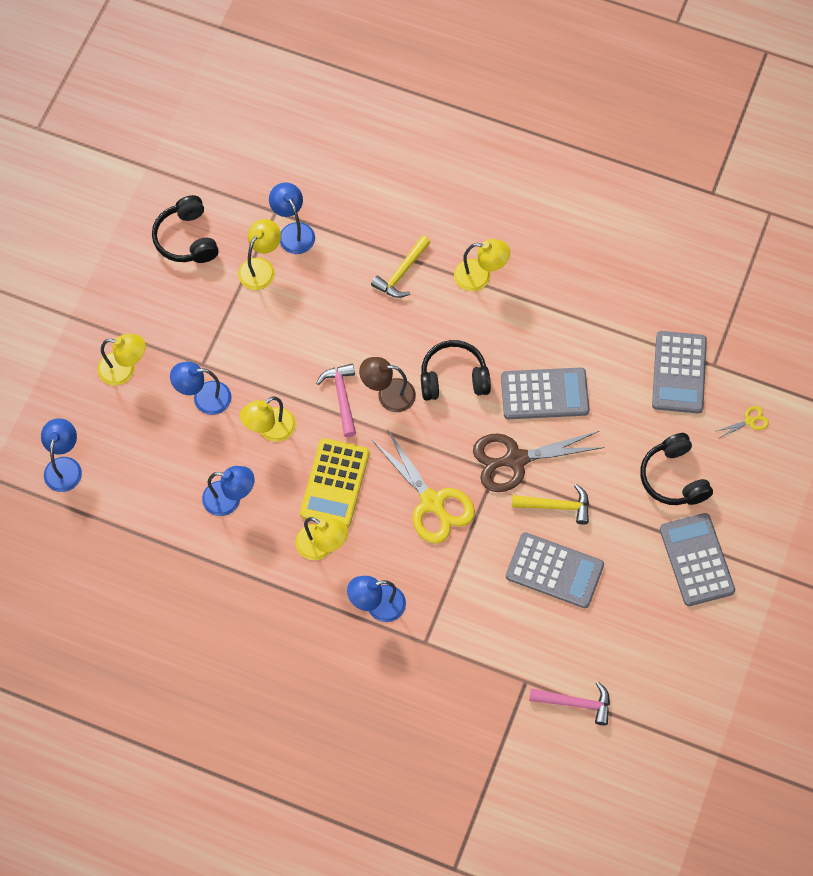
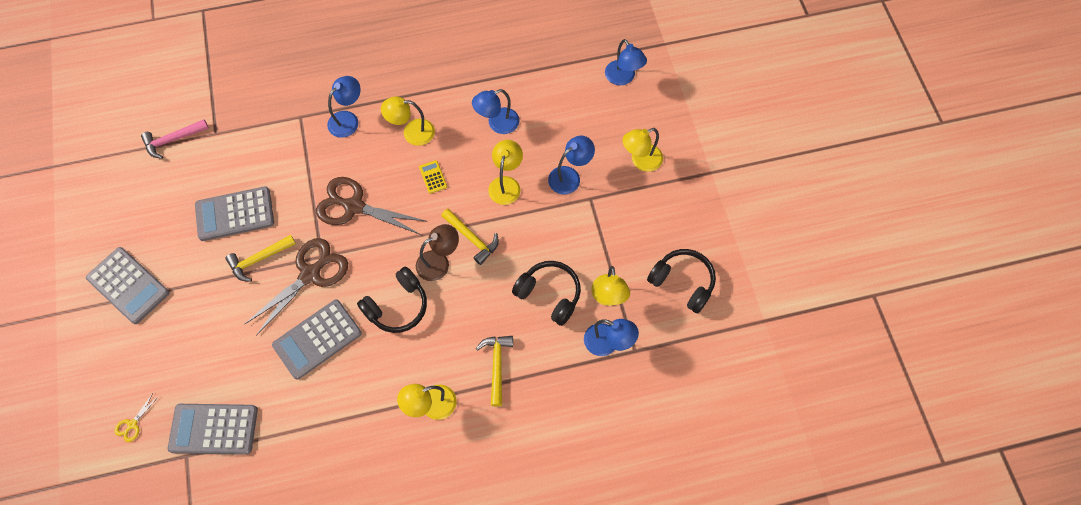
camera: 145 degrees right, 0 degrees up
yellow calculator [300,438,370,528] -> yellow calculator [419,160,447,194], size x0.45
pink hammer [316,363,356,437] -> yellow hammer [441,209,499,265]
yellow scissors [372,429,475,544] -> brown scissors [316,177,428,235]
black headphones [640,433,713,505] -> black headphones moved to [512,261,581,326]
grey calculator [652,331,707,414] -> grey calculator turned 60 degrees counterclockwise [168,404,258,455]

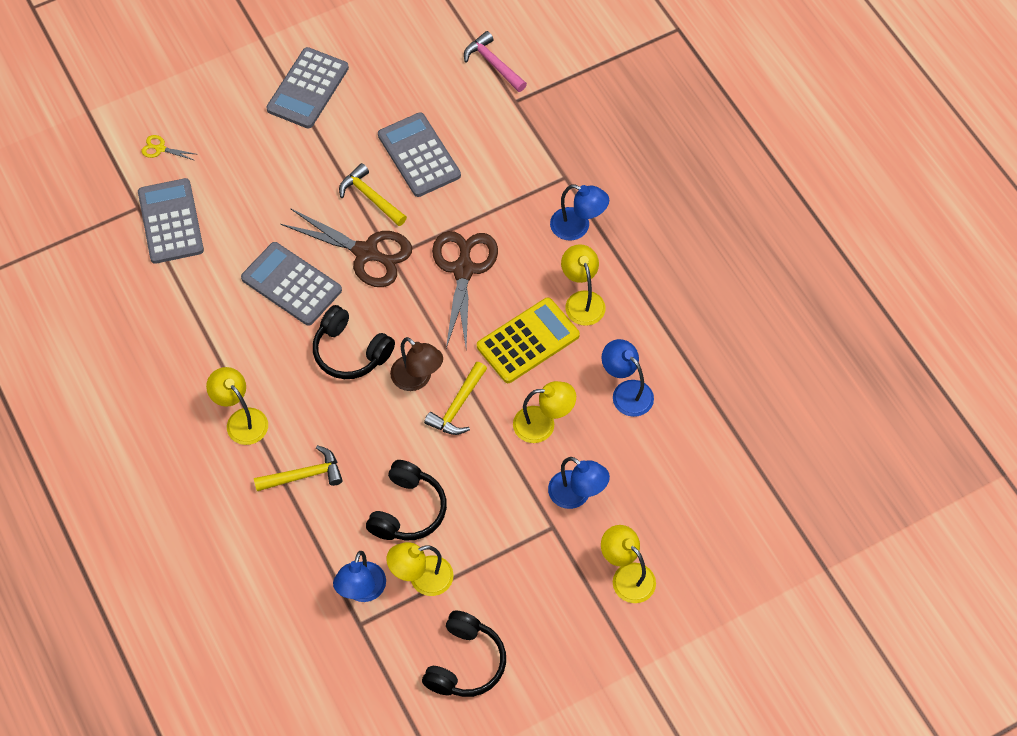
camera: 75 degrees right, 5 degrees down
yellow calculator [419,160,447,194] -> yellow calculator [477,297,580,383], size x2.21
blue lamp [605,39,647,85] -> none

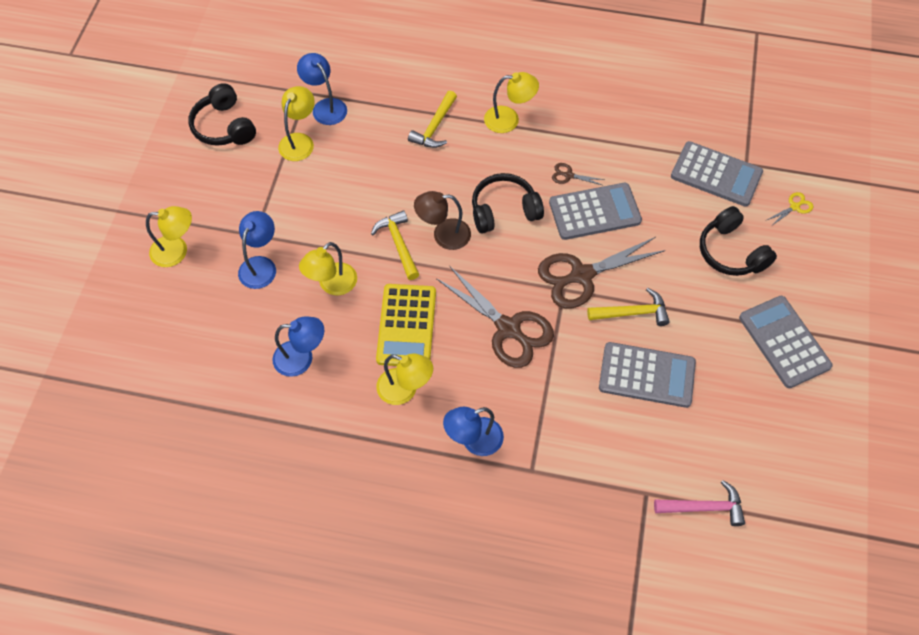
camera: 130 degrees right, 0 degrees up
black headphones [366,460,447,541] -> black headphones moved to [700,206,777,276]
blue lamp [548,457,610,509] -> blue lamp turned 120 degrees clockwise [238,211,276,289]
none -> brown scissors [552,163,604,185]

